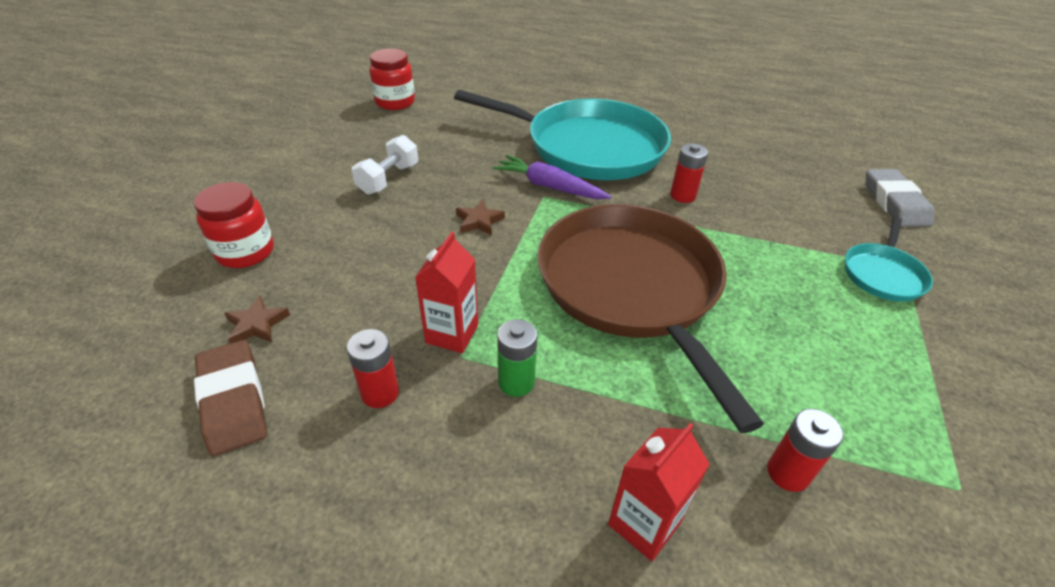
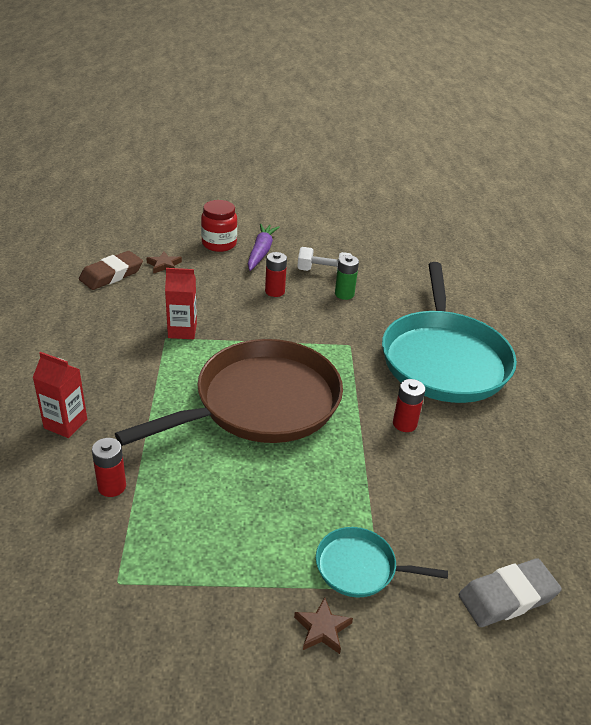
camera: 70 degrees right, 5 degrees down
red battery [347,329,399,408] -> red battery moved to [265,252,287,297]
red jar [370,48,415,110] -> none
brown star [456,200,505,236] -> brown star moved to [294,597,353,654]
purple carrot [493,155,611,199] -> purple carrot moved to [248,224,280,271]
green battery [497,319,537,397] -> green battery moved to [335,255,359,300]

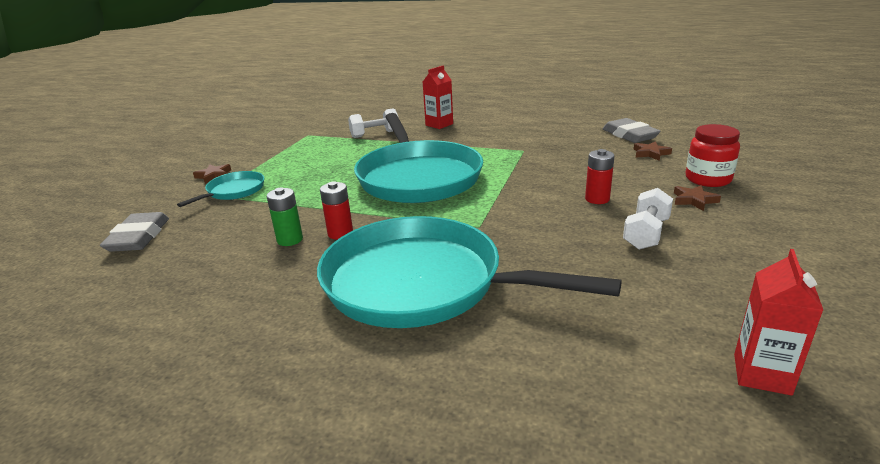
camera: 115 degrees right, 10 degrees down
brown eraser [79,251,143,290] -> grey eraser [603,118,661,143]
red battery [92,438,126,497] -> white dumbbell [348,108,399,138]
brown pan [115,339,343,446] -> turquoise pan [354,113,483,203]
red carton [165,268,197,339] -> red carton moved to [734,249,823,396]
purple carrot [248,224,280,271] -> brown star [674,185,721,211]
green battery [335,255,359,300] -> green battery moved to [267,188,303,246]

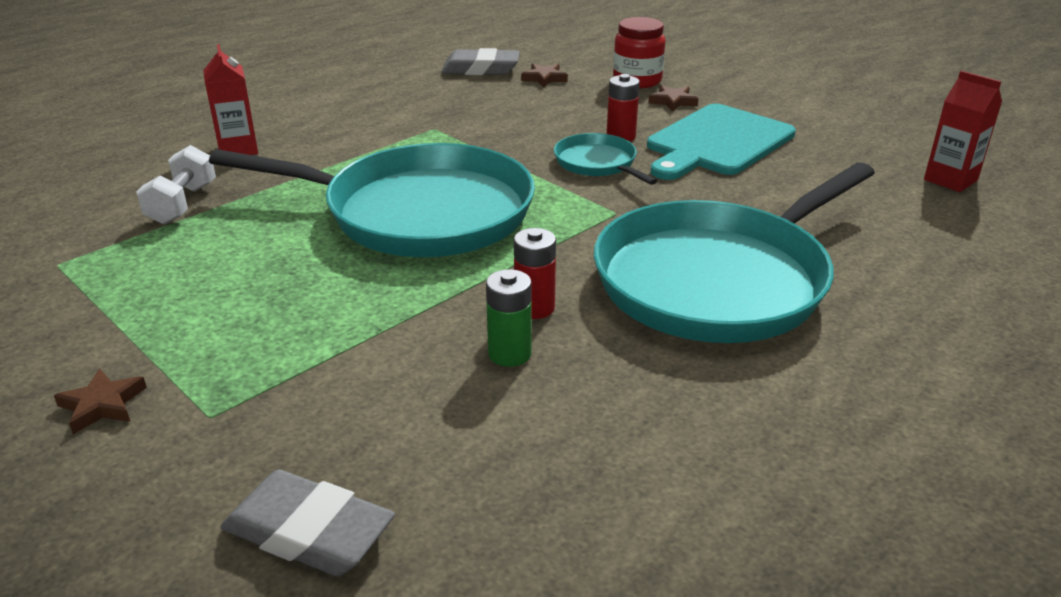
camera: 65 degrees left, 5 degrees up
turquoise pan [177,171,264,207] -> turquoise pan moved to [554,133,657,185]
white dumbbell [623,188,673,250] -> turquoise cutting board [647,104,796,180]

